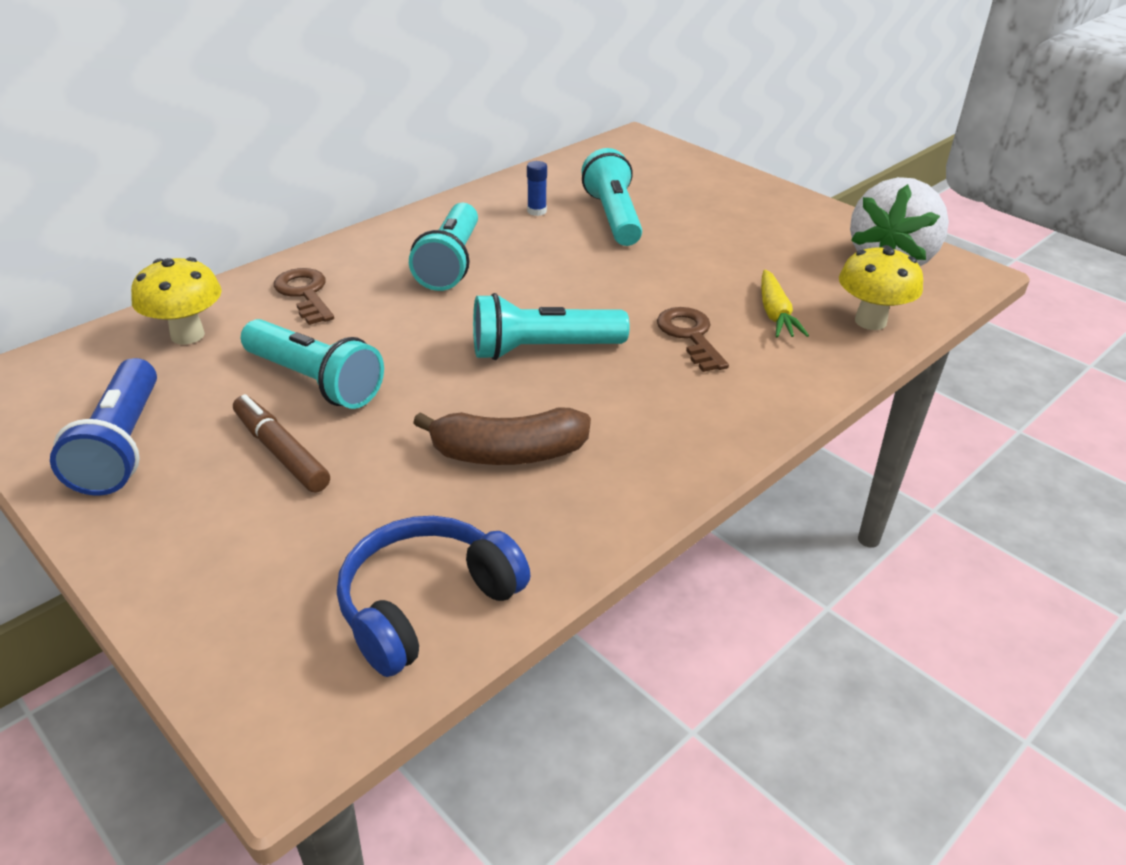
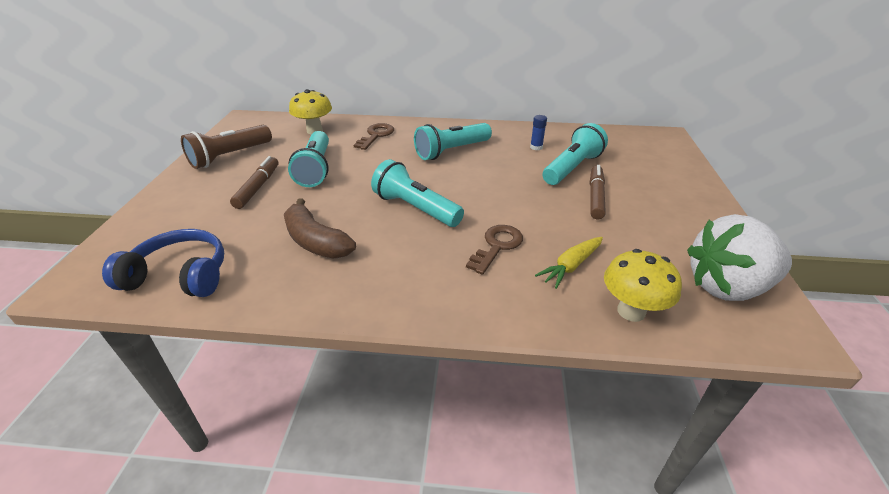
camera: 50 degrees right, 0 degrees up
blue flashlight [50,358,157,496] -> brown flashlight [181,125,272,169]
none -> brown marker [590,165,606,219]

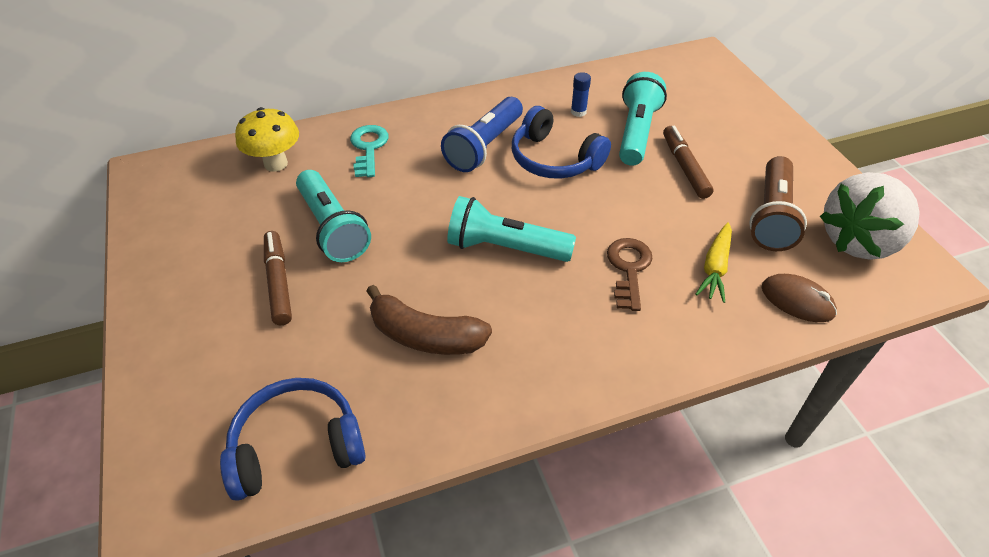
camera: 25 degrees left, 10 degrees up
brown flashlight [181,125,272,169] -> brown flashlight moved to [749,156,807,251]
brown key [353,123,394,150] -> turquoise key [350,125,389,177]
turquoise flashlight [414,123,492,160] -> blue flashlight [441,97,523,172]
yellow mushroom [604,249,682,322] -> brown mouse [761,274,837,322]
none -> blue headphones [512,106,611,179]

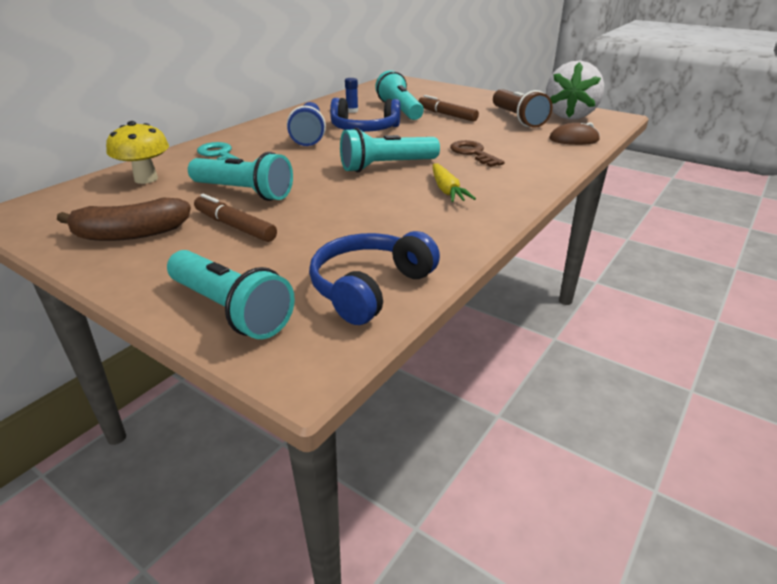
camera: 35 degrees left, 15 degrees down
brown banana [366,285,492,355] -> brown banana moved to [57,197,191,241]
yellow carrot [695,222,732,303] -> yellow carrot moved to [433,163,476,202]
none -> turquoise flashlight [167,250,295,339]

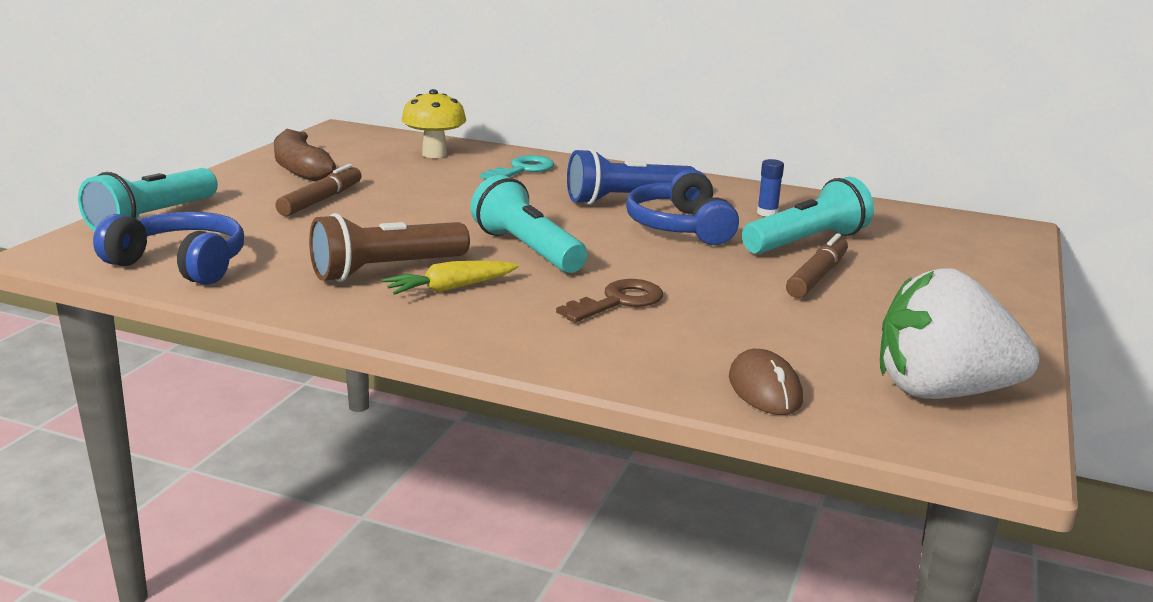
camera: 75 degrees right, 10 degrees down
turquoise flashlight [188,152,293,201] -> none
brown flashlight [493,89,553,127] -> brown flashlight moved to [309,213,470,282]

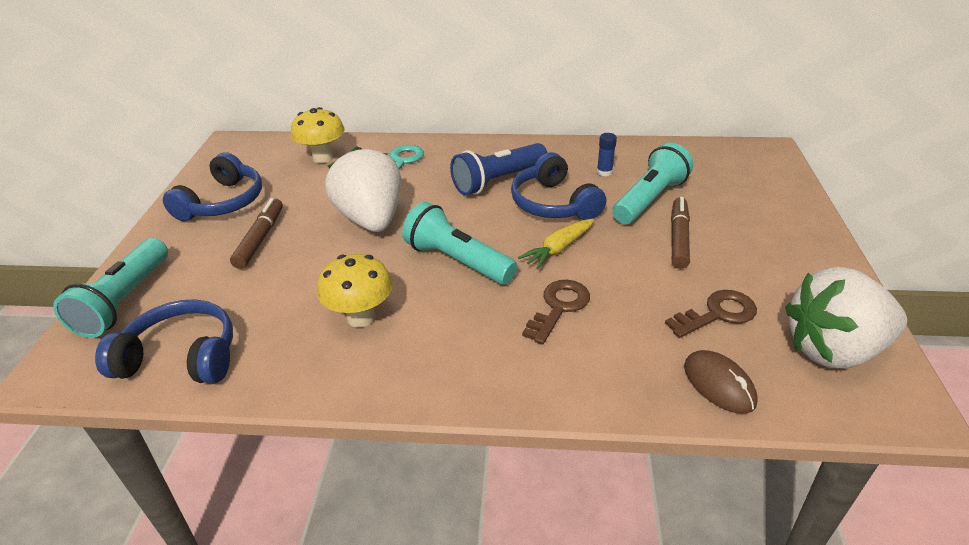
camera: 15 degrees left, 15 degrees up
brown banana [274,129,336,182] -> blue headphones [163,152,262,221]
brown flashlight [309,213,470,282] -> yellow mushroom [317,254,393,328]
yellow carrot [382,260,519,295] -> yellow carrot moved to [518,219,594,269]
none -> white strawberry [325,146,401,232]
none -> brown key [665,290,757,338]

